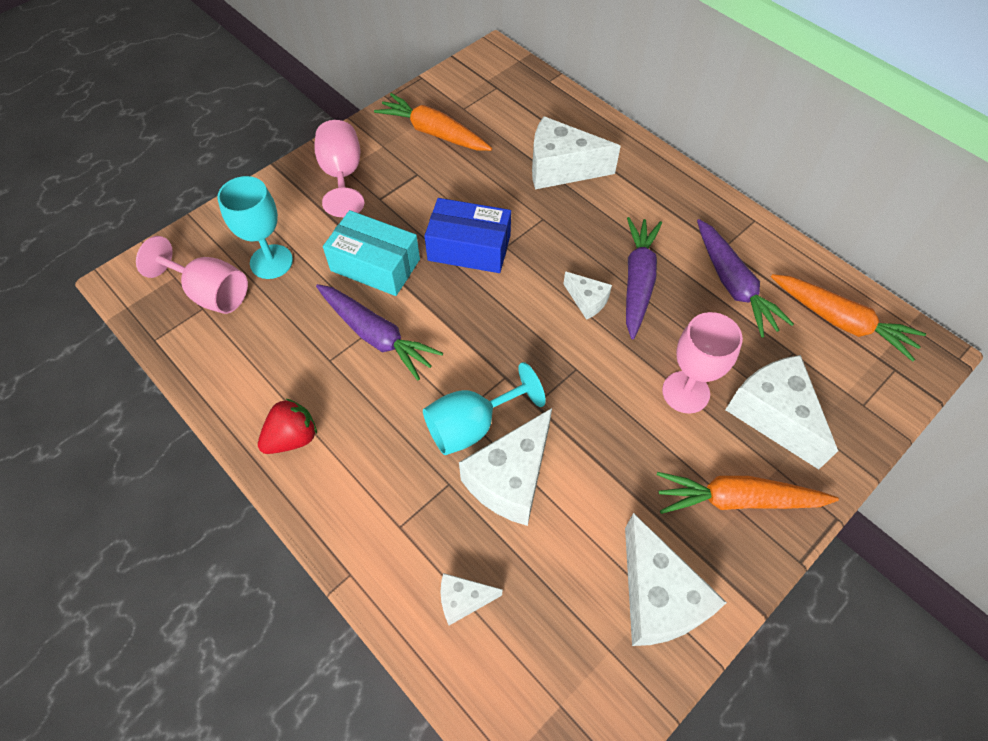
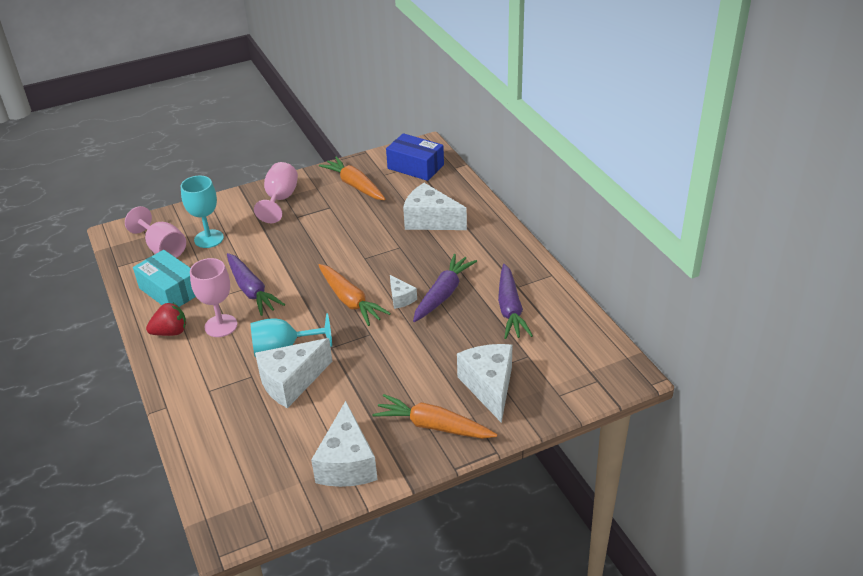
camera: 20 degrees right, 20 degrees down
turquoise box [323,210,420,296] -> turquoise box moved to [133,250,196,307]
blue box [424,198,511,273] -> blue box moved to [386,133,444,181]
white cheese [441,573,502,625] -> none
pink goblet [662,312,743,414] -> pink goblet moved to [190,258,237,337]
orange carrot [771,274,926,362] -> orange carrot moved to [318,264,391,326]

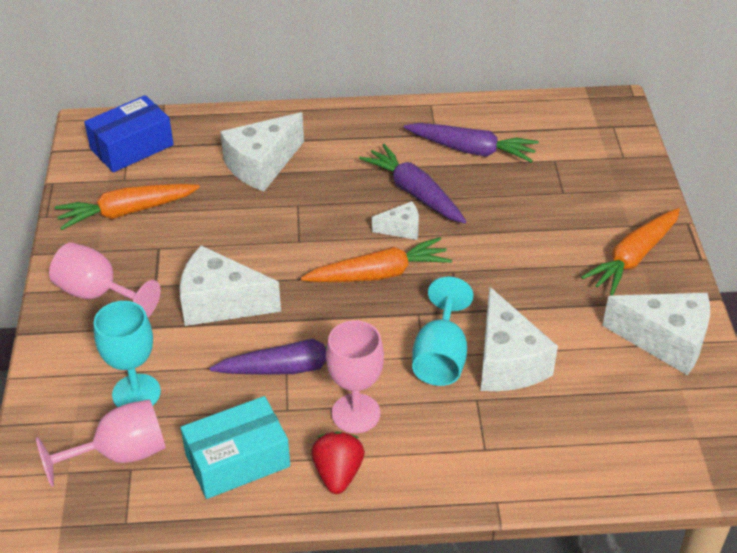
camera: 70 degrees left, 5 degrees up
white cheese [457,344,512,423] -> white cheese moved to [180,245,281,326]

